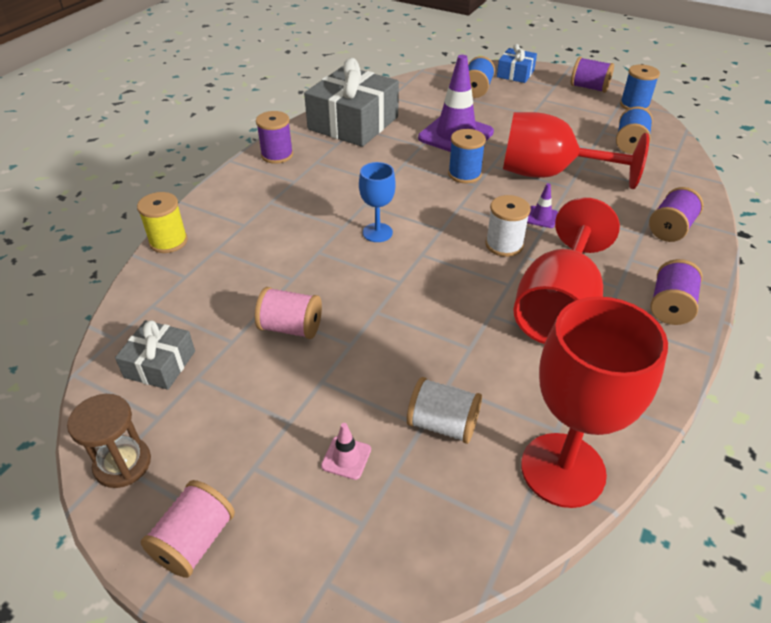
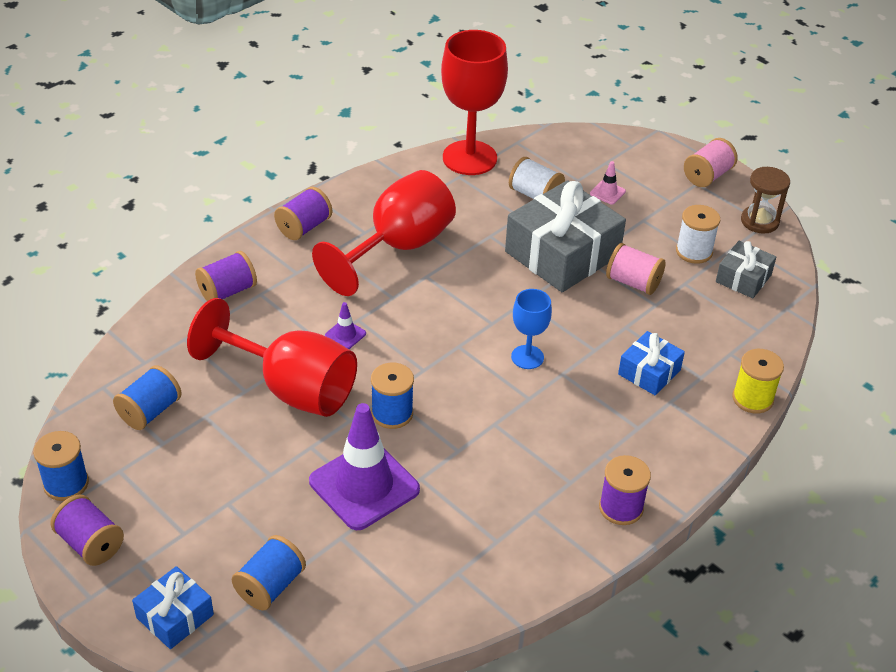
camera: 165 degrees left, 0 degrees up
grey gift [304,58,399,147] -> grey gift moved to [505,180,626,292]
white spool [486,195,531,257] -> white spool moved to [676,205,720,264]
none -> blue gift [618,331,685,396]

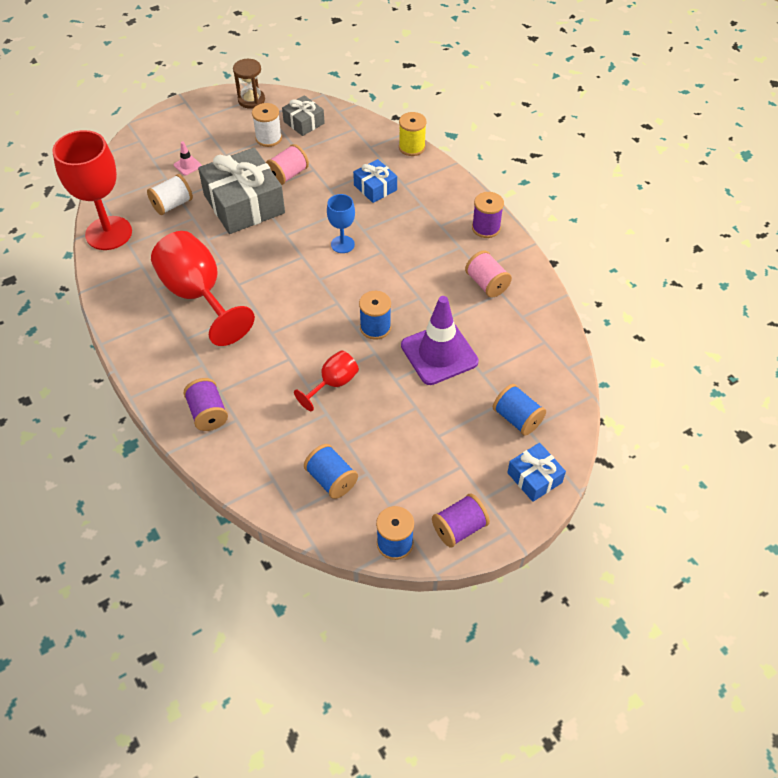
camera: 75 degrees left, 10 degrees up
red goblet [187,298,357,417] -> red goblet [294,350,359,411], size x0.51
purple spool [274,187,332,240] -> none
purple traffic cone [325,302,366,349] -> none
pink spool [684,138,738,187] -> pink spool moved to [465,250,512,298]

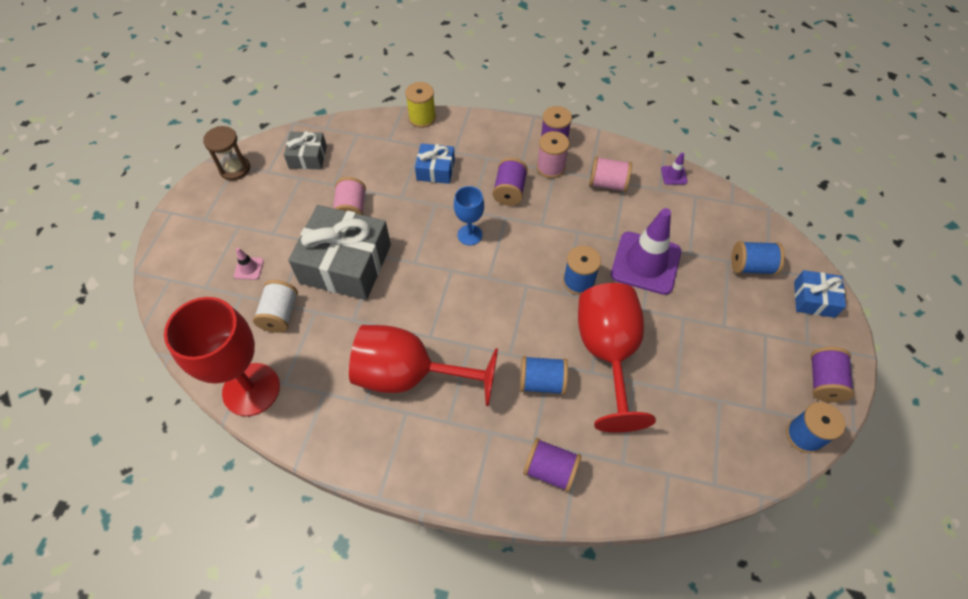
camera: 45 degrees left, 5 degrees up
white spool [252,103,282,147] -> none
red goblet [294,350,359,411] -> red goblet [578,283,656,433], size x1.95
blue spool [304,444,358,499] -> blue spool moved to [520,356,568,395]
none -> purple spool [493,158,528,206]
none -> pink spool [537,131,569,178]
none -> purple traffic cone [661,152,688,185]

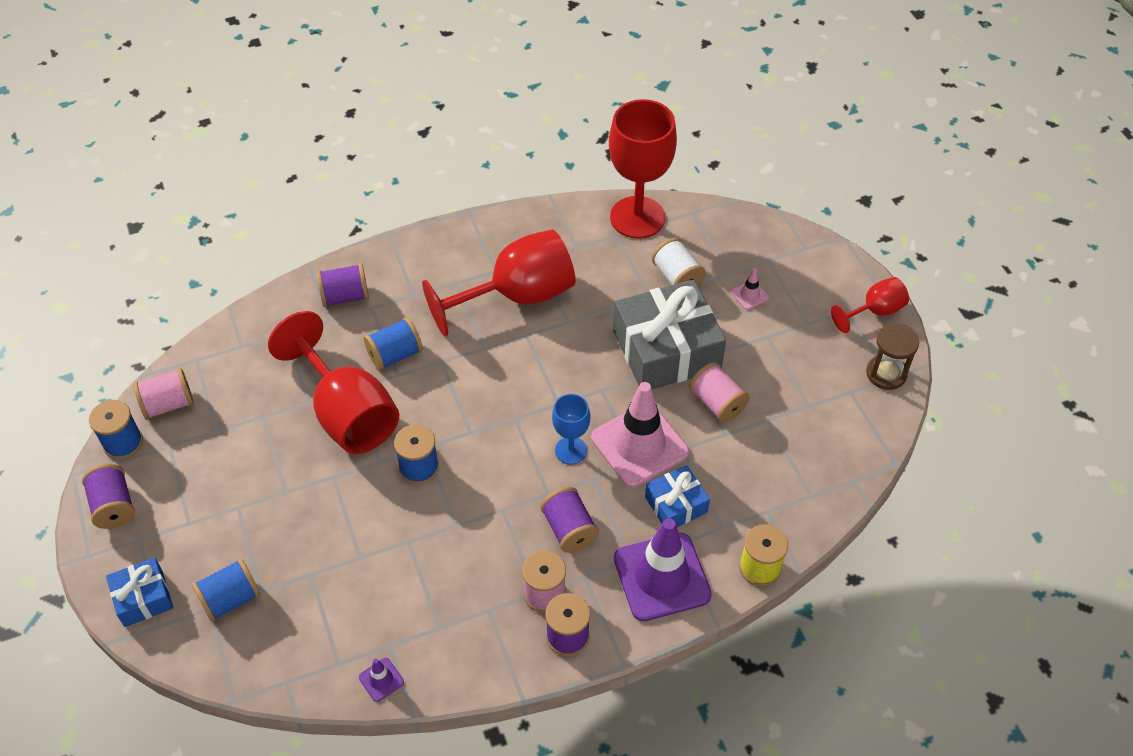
camera: 145 degrees right, 5 degrees down
grey gift [284,132,327,169] -> none
pink spool [589,156,632,192] -> pink spool moved to [133,368,194,420]
purple traffic cone [611,208,681,295] -> purple traffic cone moved to [614,518,712,621]
none -> pink traffic cone [591,382,689,488]
none -> red goblet [831,277,909,333]

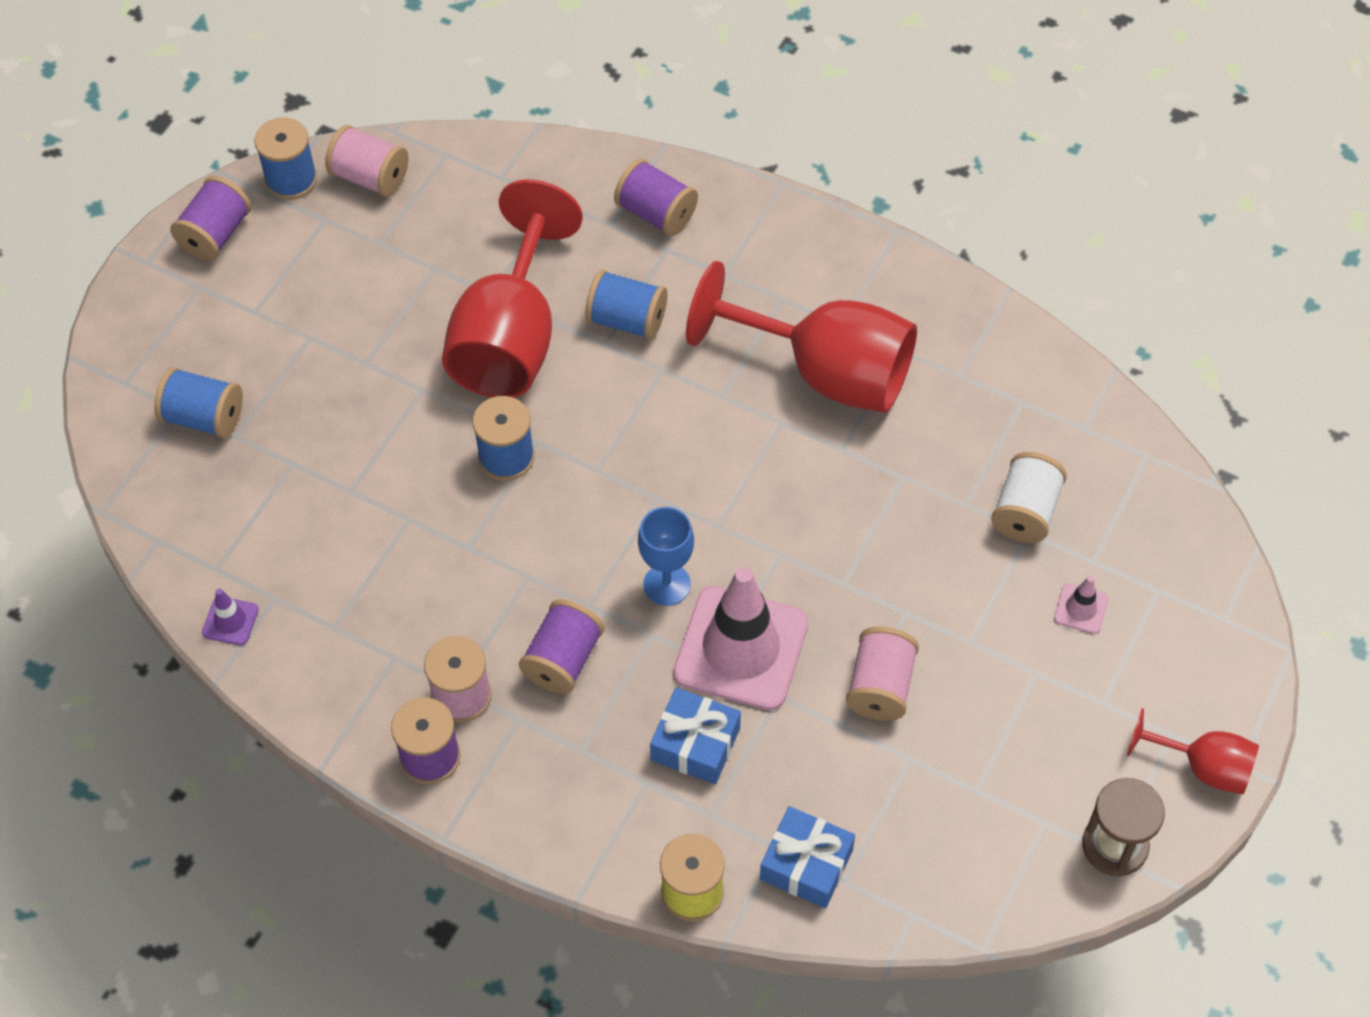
camera: 50 degrees right, 5 degrees up
blue gift [106,557,174,627] -> blue gift moved to [760,806,855,908]
red goblet [609,99,677,239] -> none
grey gift [613,279,726,389] -> none
purple traffic cone [614,518,712,621] -> none

